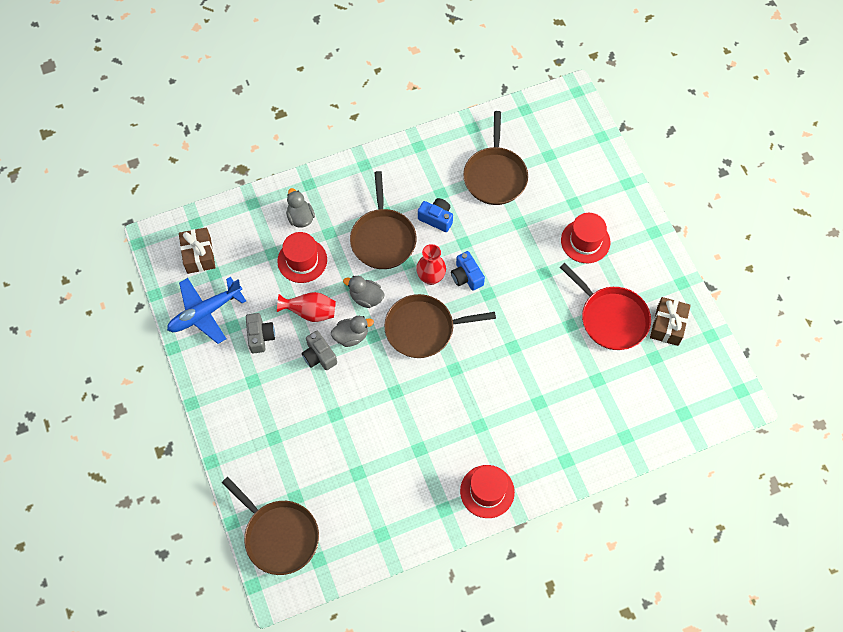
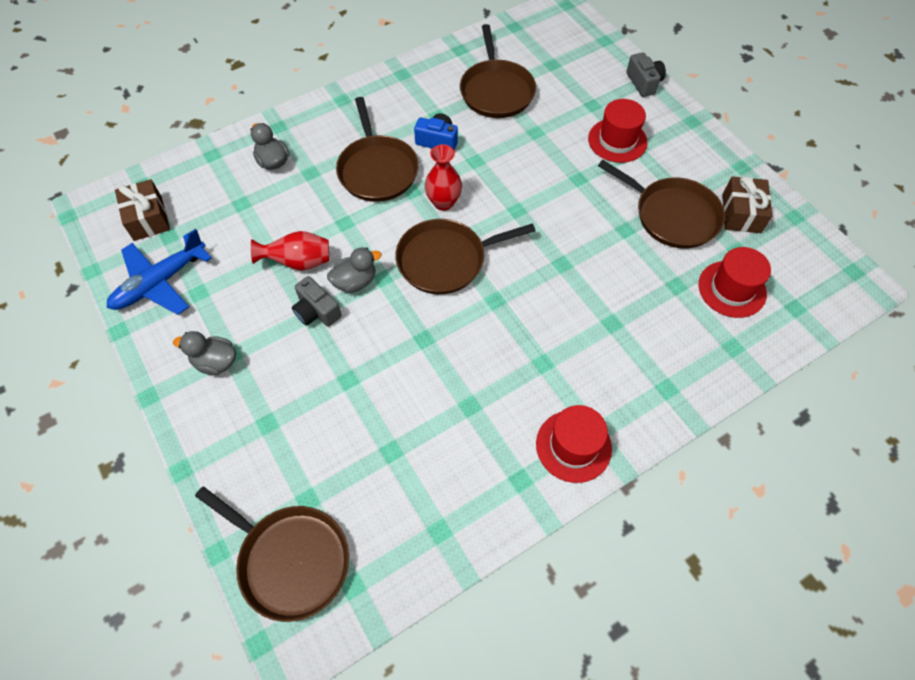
camera: 10 degrees left, 5 degrees down
grey camera [246,313,275,354] -> grey camera moved to [626,52,666,97]
red hat [277,232,327,283] -> red hat moved to [699,247,771,318]
grey duck [343,276,385,308] -> grey duck moved to [173,331,236,375]
blue camera [451,251,485,291] -> none
red pan [560,263,651,350] -> brown pan [598,160,725,249]

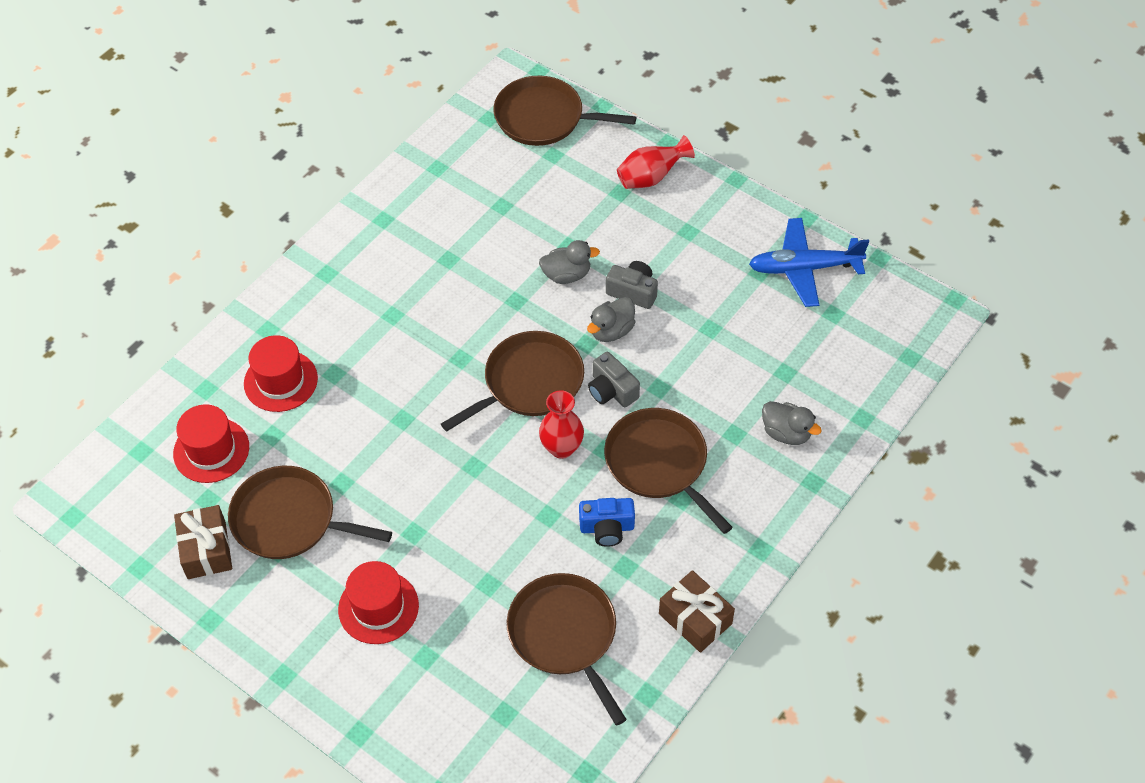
camera: 160 degrees right, 5 degrees down
blue plane [107,229,212,315] -> blue plane turned 120 degrees counterclockwise [749,218,869,307]
brown gift [115,179,170,241] -> brown gift moved to [659,570,735,653]
grey duck [173,331,236,375] -> grey duck moved to [539,240,600,284]
red vase [251,231,329,271] -> red vase moved to [617,135,695,189]
red hat [536,405,612,483] -> red hat moved to [244,335,318,412]
grey camera [626,52,666,97] -> grey camera moved to [588,352,640,407]

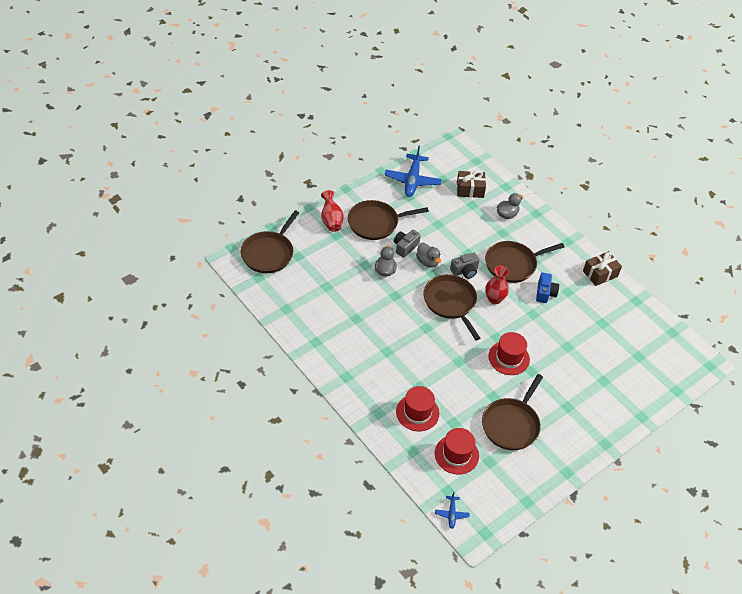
camera: 80 degrees left, 5 degrees down
brown gift [174,505,232,579] -> brown gift moved to [457,170,486,198]
red hat [338,561,419,644] -> red hat moved to [488,332,530,375]
brown pan [507,573,627,726] -> brown pan moved to [348,200,429,240]
none -> blue plane [435,492,470,529]

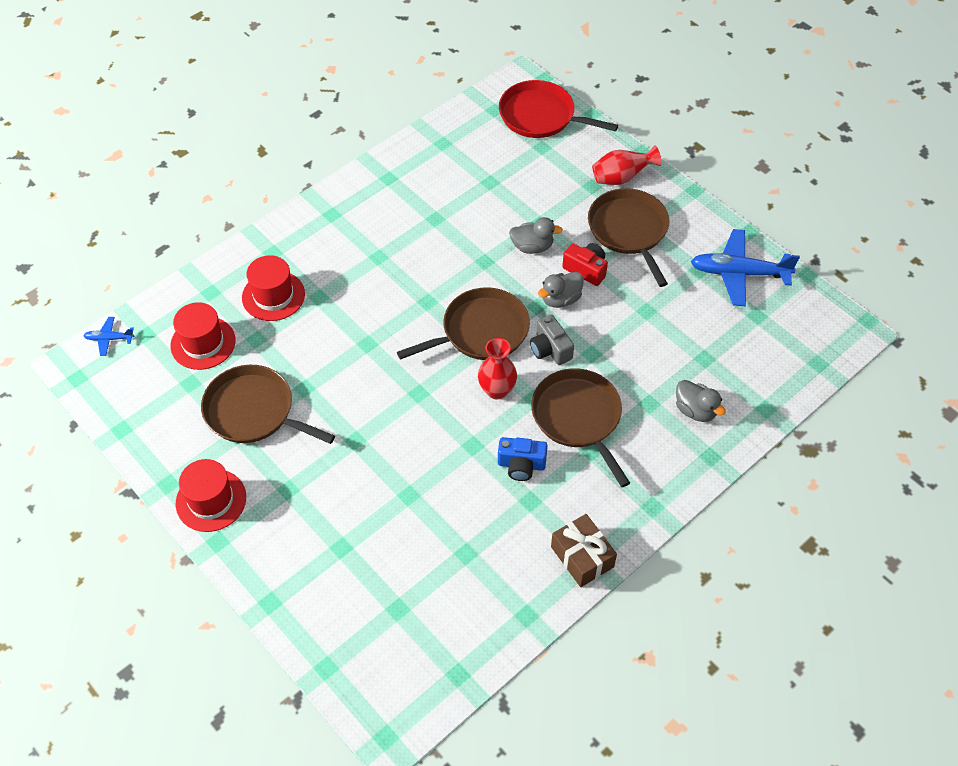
camera: 90 degrees right, 5 degrees up
brown pan [241,211,299,273] -> red pan [499,80,618,138]
grey camera [394,230,421,258] -> red camera [562,243,608,286]
brown gift [457,170,486,198] -> none
red hat [488,332,530,375] -> red hat moved to [176,459,246,532]

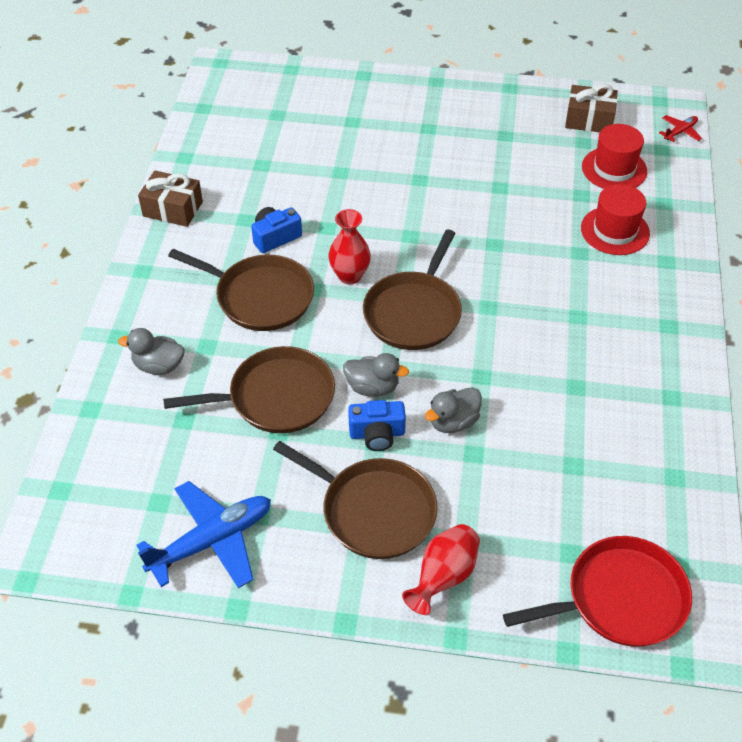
camera: 140 degrees right, 5 degrees down
blue plane [83,317,134,356] -> red plane [659,115,702,142]
red hat [176,459,246,532] -> none
brown pan [201,365,335,444] -> brown pan moved to [163,346,335,433]
grey camera [530,315,574,365] -> none
grey duck [538,272,584,308] -> grey duck turned 90 degrees clockwise [343,353,409,397]
red camera [562,243,608,286] -> blue camera [348,400,406,451]
none -> brown gift [565,84,618,132]

